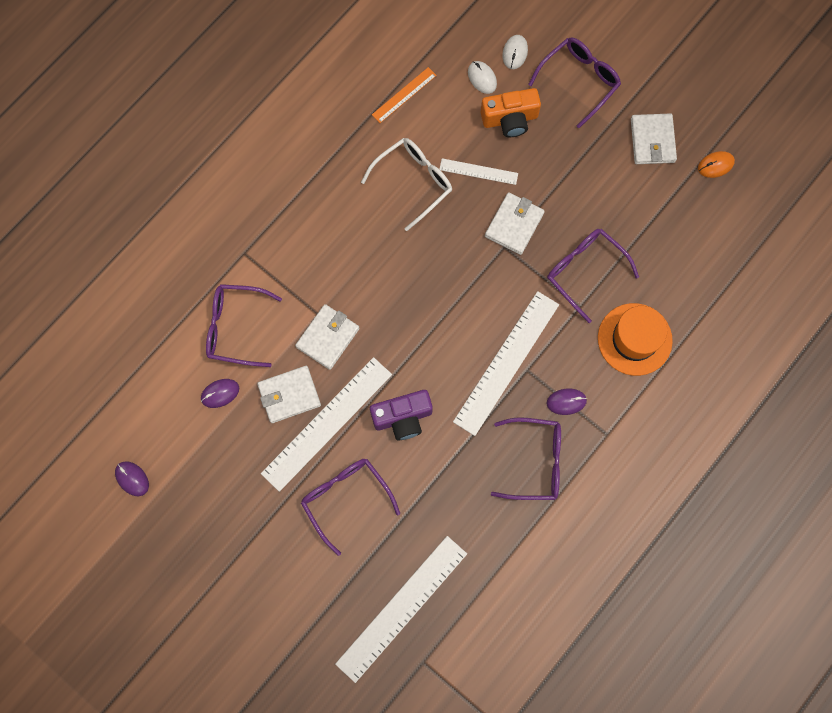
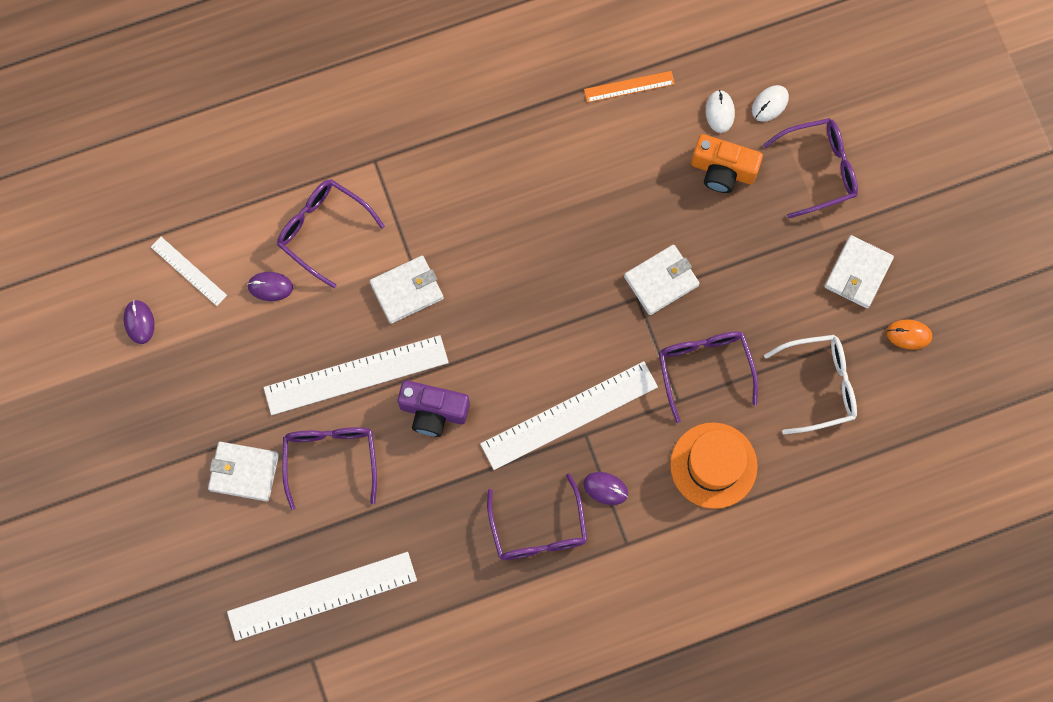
camera: 30 degrees right, 0 degrees up
white wallet [257,366,321,423] -> white wallet moved to [208,442,279,501]
white glasses [361,138,452,231] -> white glasses moved to [764,335,857,434]
white ruler [439,158,518,185] -> white ruler moved to [151,237,227,306]
purple glasses [491,417,561,500] -> purple glasses turned 45 degrees clockwise [487,473,587,560]

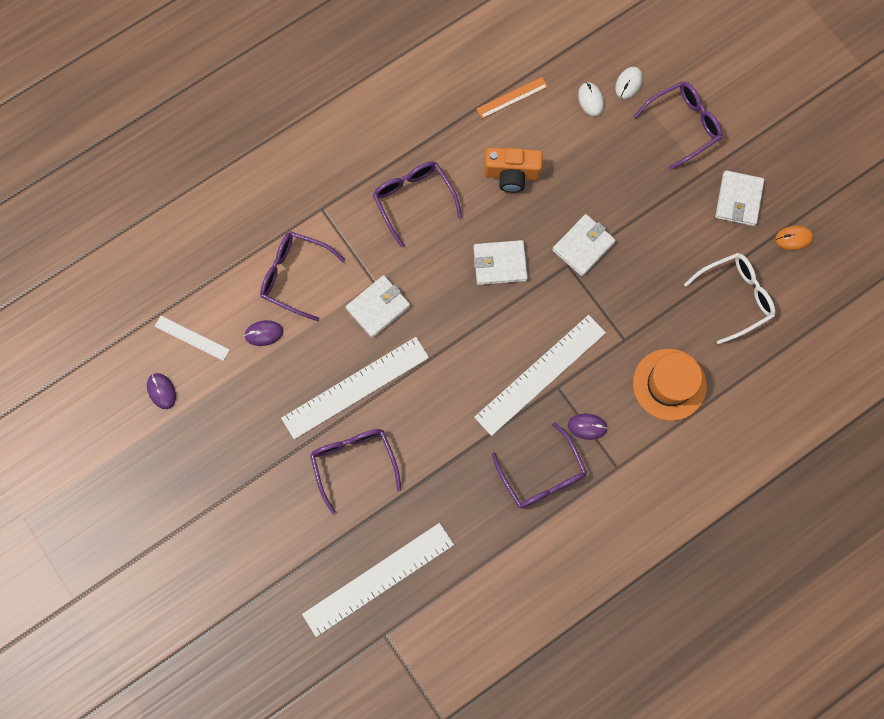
camera: 15 degrees left, 0 degrees up
white wallet [208,442,279,501] -> white wallet moved to [473,240,528,285]
purple camera [398,380,470,437] -> none
purple glasses [659,331,758,423] -> purple glasses moved to [373,162,462,248]
orange camera [691,134,763,193] -> orange camera moved to [484,148,543,193]

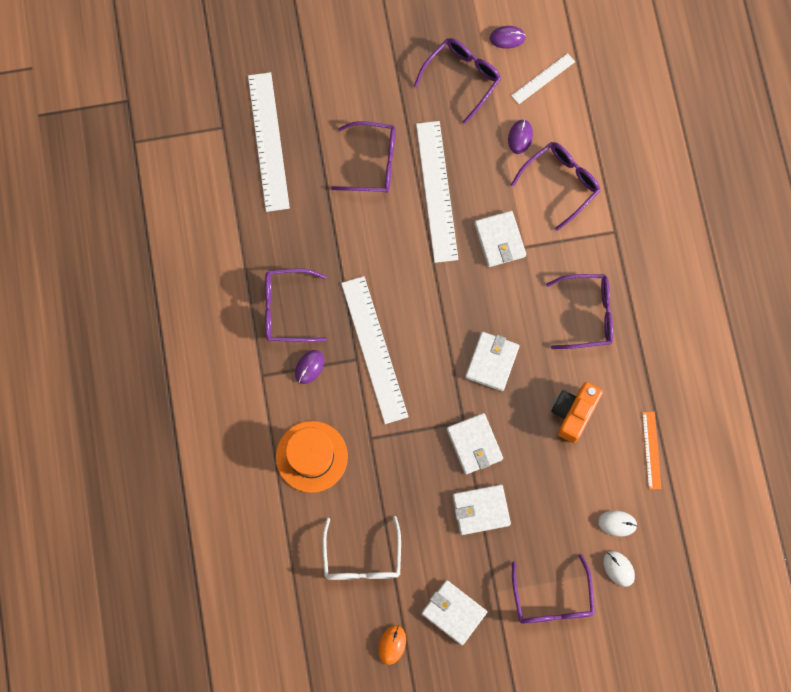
camera: 115 degrees right, 0 degrees up
none -> purple glasses [414,38,501,124]
none -> white wallet [453,485,511,535]

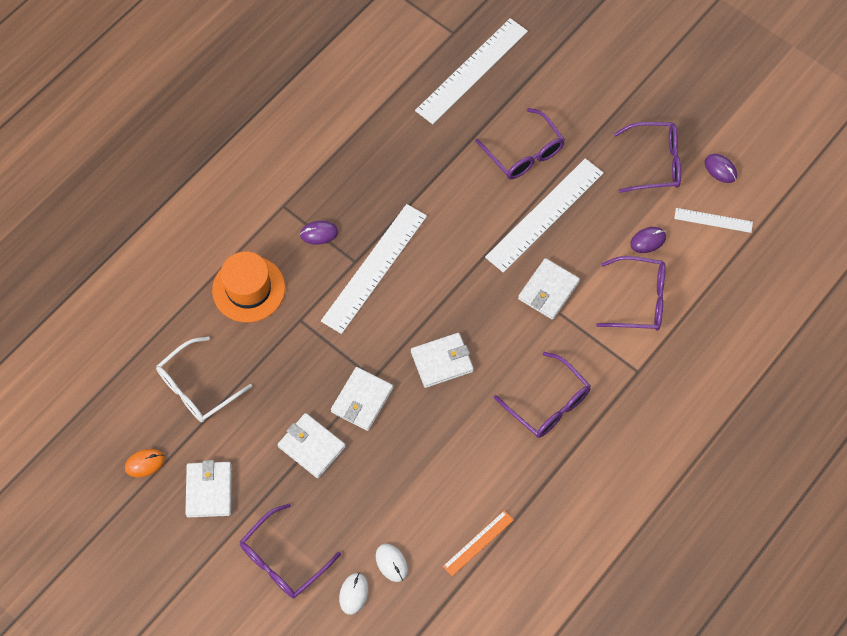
camera: 50 degrees right, 10 degrees down
purple glasses [265,268,327,342] -> none
orange camera [551,382,603,443] -> none

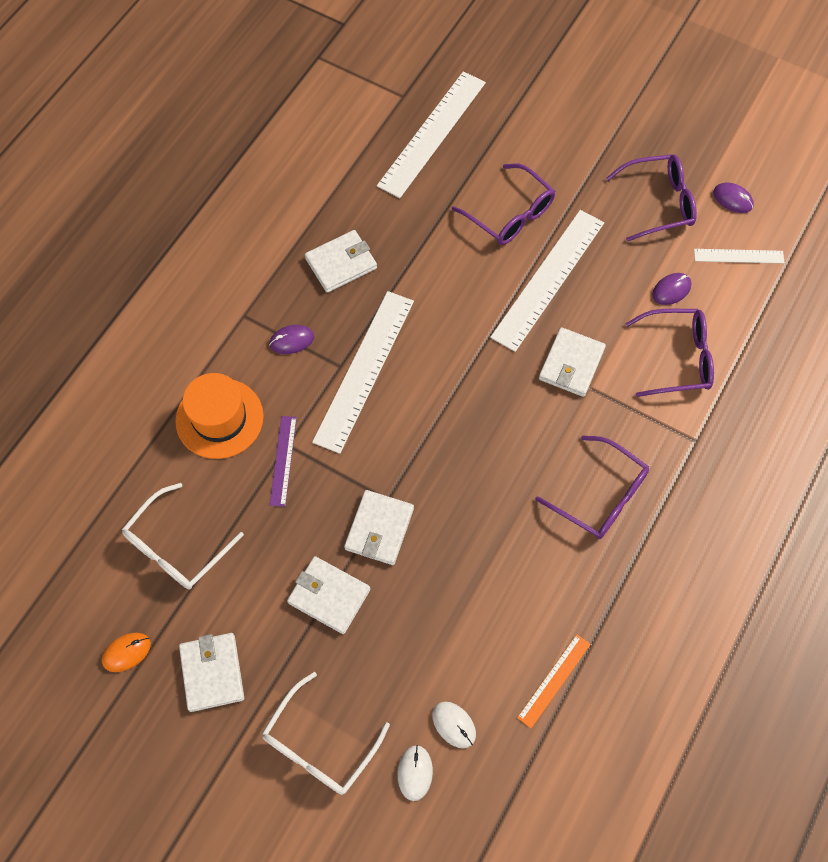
camera: 10 degrees left, 0 degrees up
purple glasses [240,503,341,599] -> white glasses [262,672,390,795]
white wallet [411,333,474,388] -> white wallet moved to [305,230,377,293]
none -> purple ruler [269,416,297,507]

